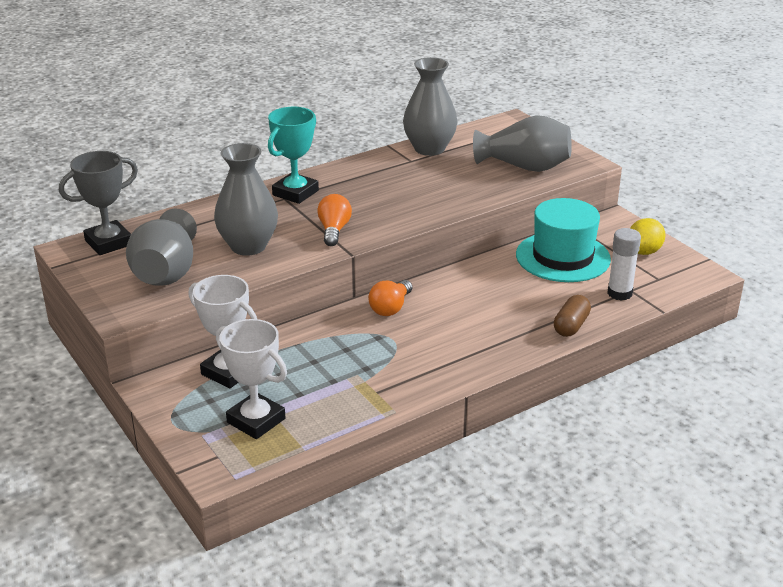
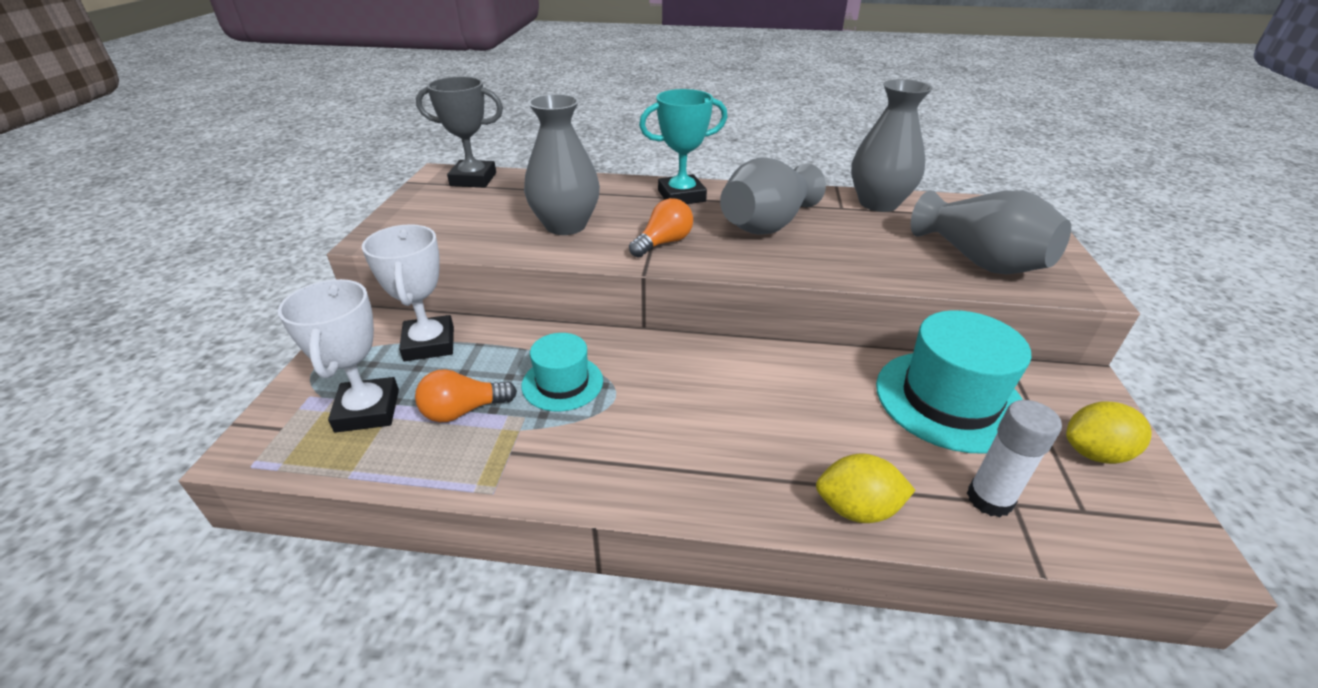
camera: 40 degrees right, 5 degrees up
grey vase [126,209,197,286] -> grey vase moved to [720,157,826,235]
orange light bulb [368,280,412,316] -> orange light bulb moved to [415,369,517,422]
brown capsule [554,295,591,337] -> yellow lemon [816,453,915,523]
none -> turquoise hat [522,333,603,412]

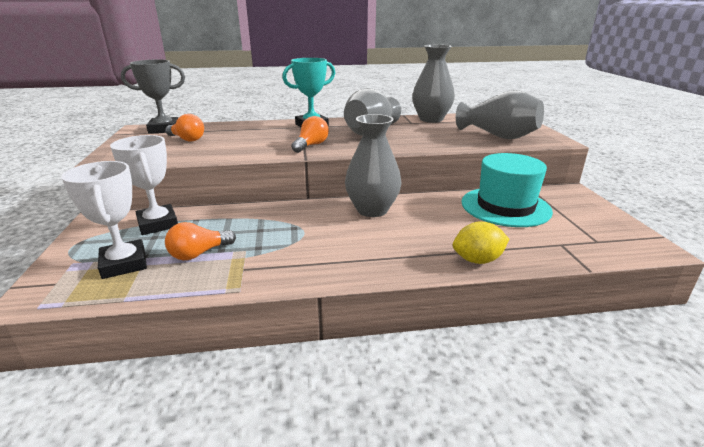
camera: 15 degrees left, 10 degrees down
turquoise hat [522,333,603,412] -> none
grey vase [524,94,600,235] -> grey vase moved to [345,114,402,217]
white glue stick [967,400,1062,517] -> none
yellow lemon [1066,401,1151,464] -> none
none -> orange light bulb [165,114,204,142]

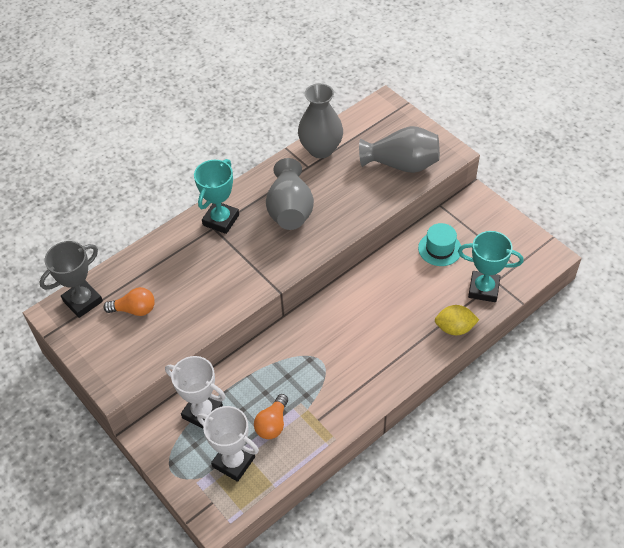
camera: 30 degrees left, 25 degrees up
orange light bulb [291,116,329,153] -> none
grey vase [345,114,402,217] -> none
yellow lemon [453,222,509,264] -> yellow lemon turned 45 degrees clockwise [435,305,479,335]
turquoise hat [461,153,553,227] -> turquoise hat [418,223,461,266], size x0.58
none -> turquoise trophy [458,231,524,302]

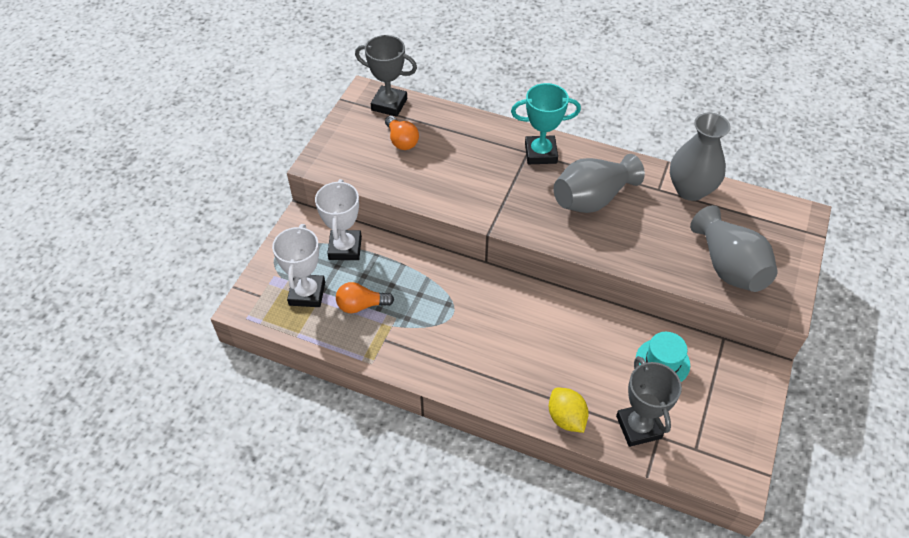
camera: 60 degrees right, 0 degrees up
turquoise trophy [458,231,524,302] -> grey trophy [616,356,682,447]

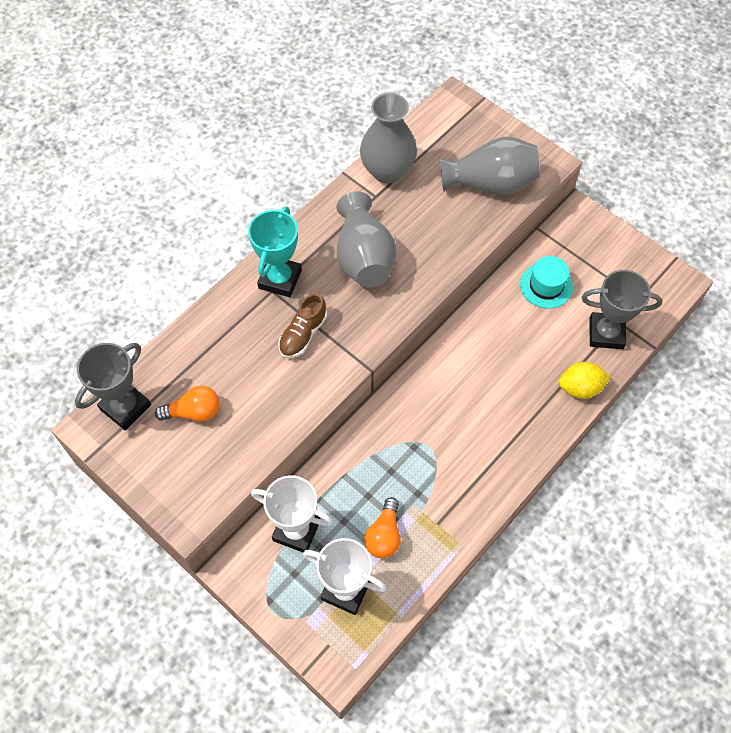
camera: 70 degrees left, 10 degrees up
none -> brown shoe [278,293,327,358]

